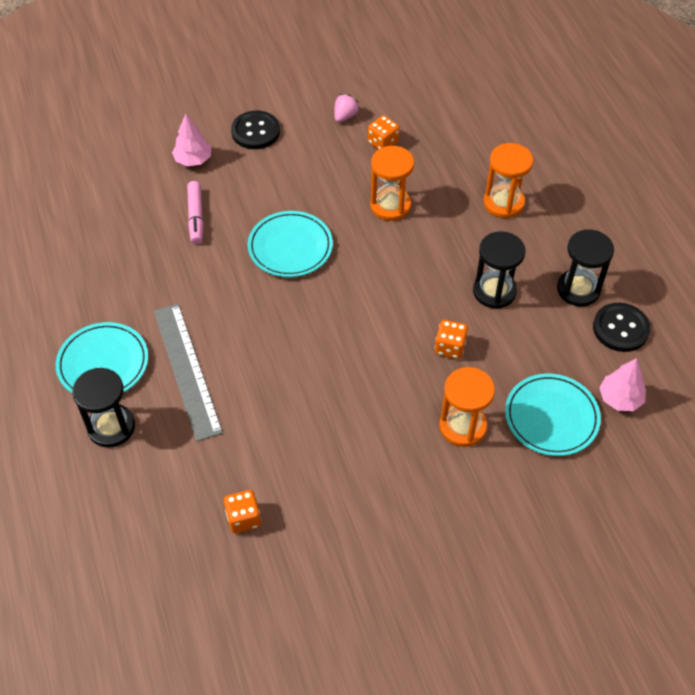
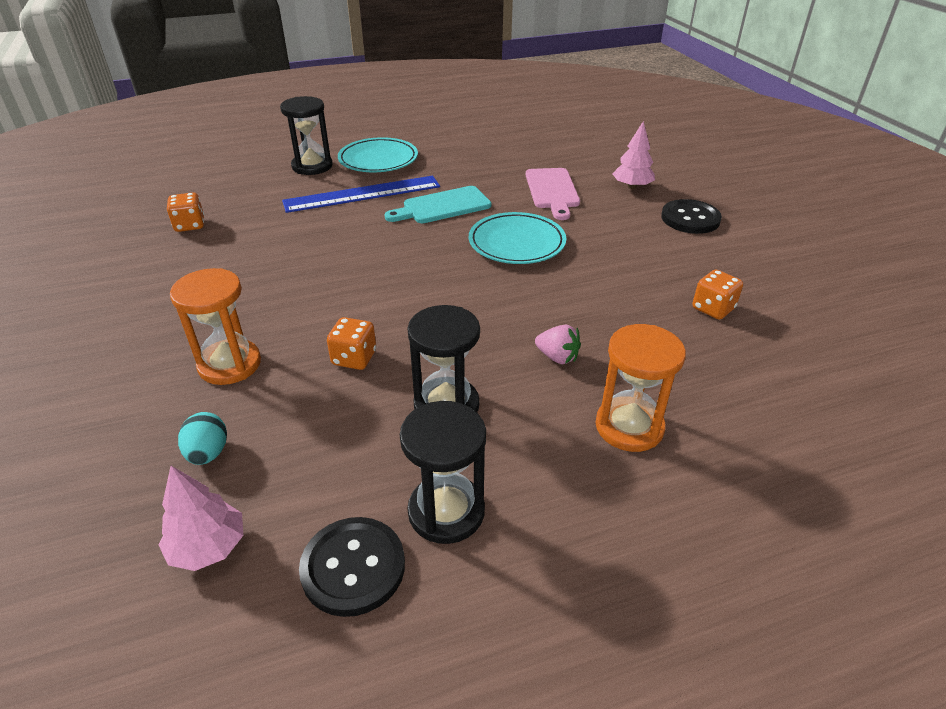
camera: 90 degrees right, 15 degrees down
grey ruler [154,304,223,442] -> blue ruler [282,176,440,213]
pink marker [187,181,203,244] -> pink cutting board [526,168,580,220]
pink strawberry [334,94,360,122] -> pink strawberry moved to [535,324,581,364]
orange hourglass [370,146,414,221] -> none
turquoise plate [505,374,601,456] -> turquoise egg [178,412,227,465]
none -> turquoise cutting board [384,186,491,223]

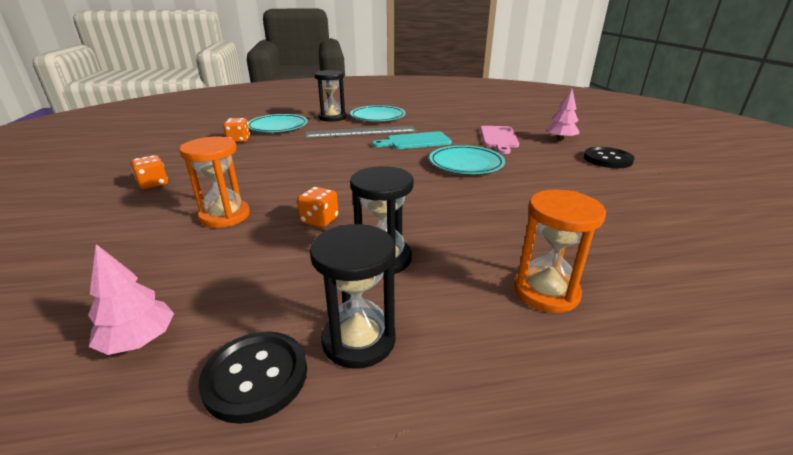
camera: 10 degrees right, 10 degrees down
turquoise egg [178,412,227,465] -> none
blue ruler [282,176,440,213] -> grey ruler [305,126,417,138]
pink strawberry [535,324,581,364] -> none
orange dice [692,269,743,320] -> orange dice moved to [131,155,168,190]
none -> turquoise plate [248,114,308,132]

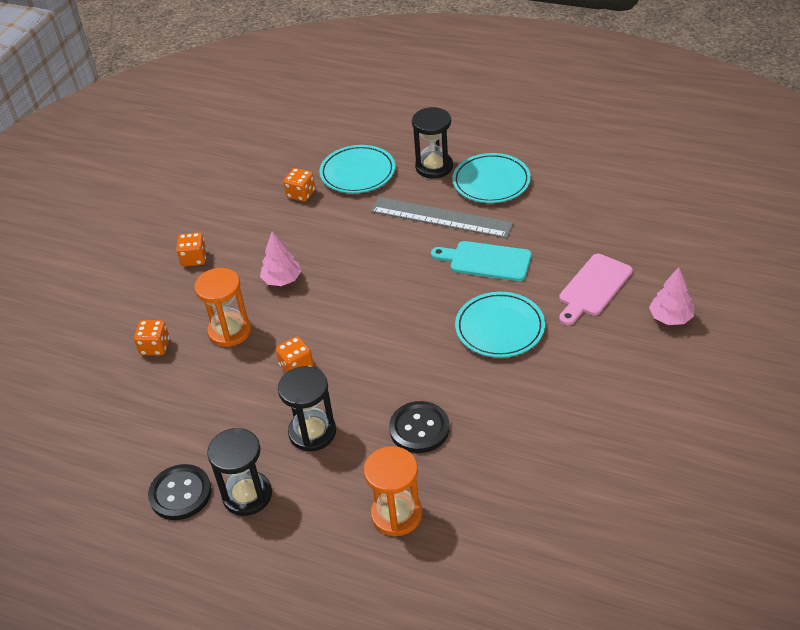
camera: 35 degrees right, 15 degrees up
pink tree [88,244,174,355] -> pink tree moved to [260,232,301,286]
black button [584,147,635,168] -> black button moved to [389,401,450,453]
none -> orange dice [134,320,170,355]

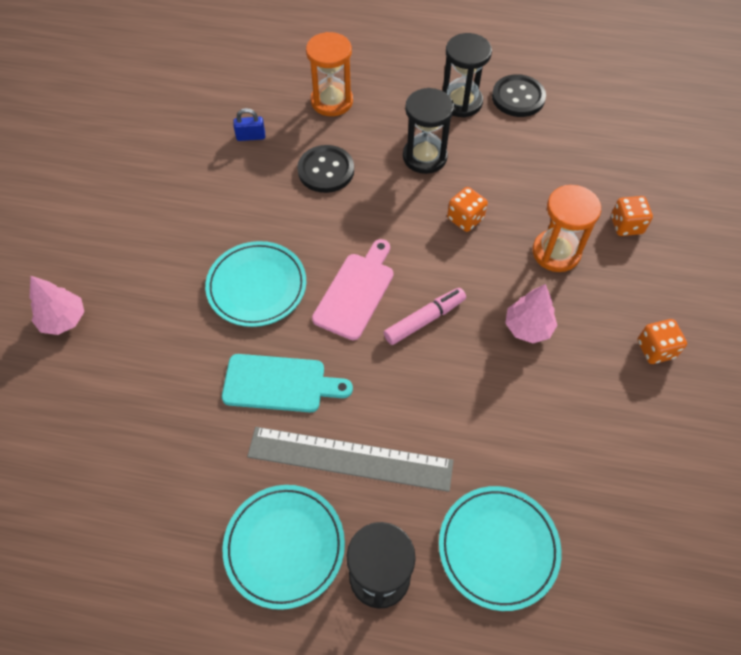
camera: 165 degrees right, 15 degrees up
orange dice [284,168,315,202] -> none
pink cutting board [559,254,633,325] -> pink cutting board moved to [312,239,394,340]
none -> blue padlock [233,108,265,141]
none -> pink marker [384,288,466,345]

